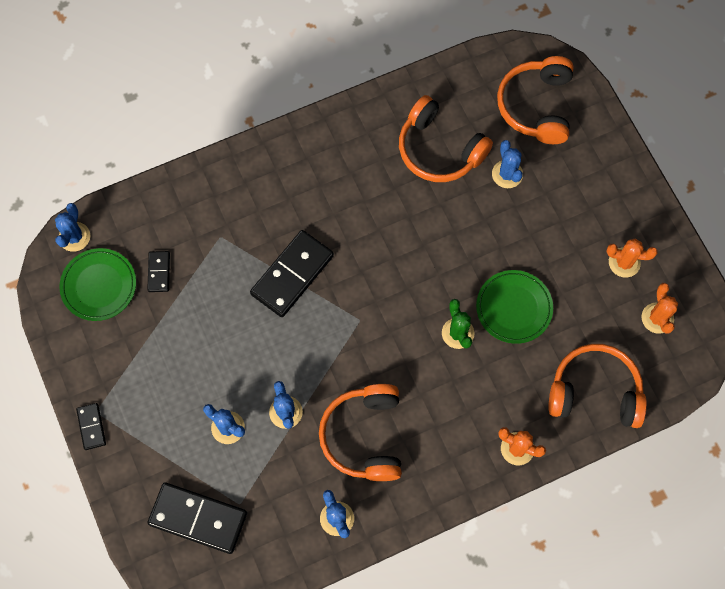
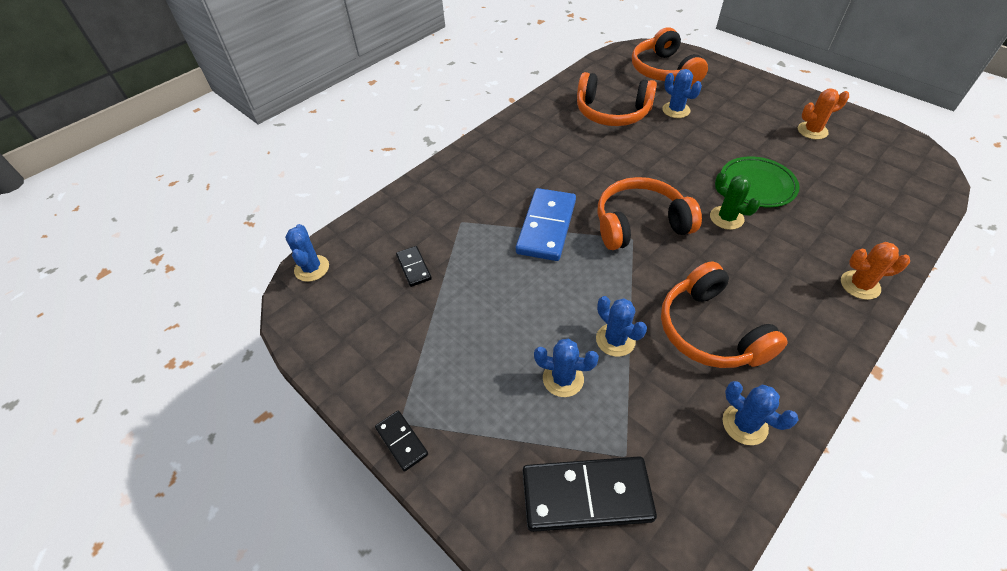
camera: 20 degrees left, 20 degrees down
green plate [59,248,136,321] -> none
black domino [250,230,334,317] -> blue domino [516,188,576,261]
orange headphones [548,344,647,428] -> orange headphones moved to [597,177,702,250]
orange cactus [641,283,678,334] -> none

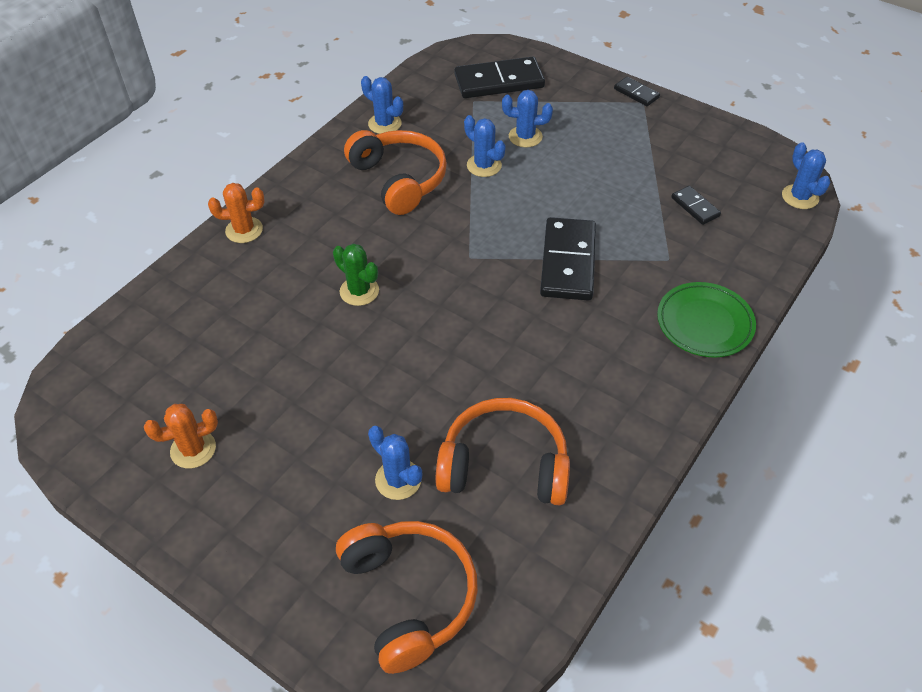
camera: 170 degrees right, 0 degrees up
blue domino [516,188,576,261] -> black domino [540,217,596,301]
orange headphones [597,177,702,250] -> none
green plate [721,156,799,208] -> green plate moved to [657,282,756,357]

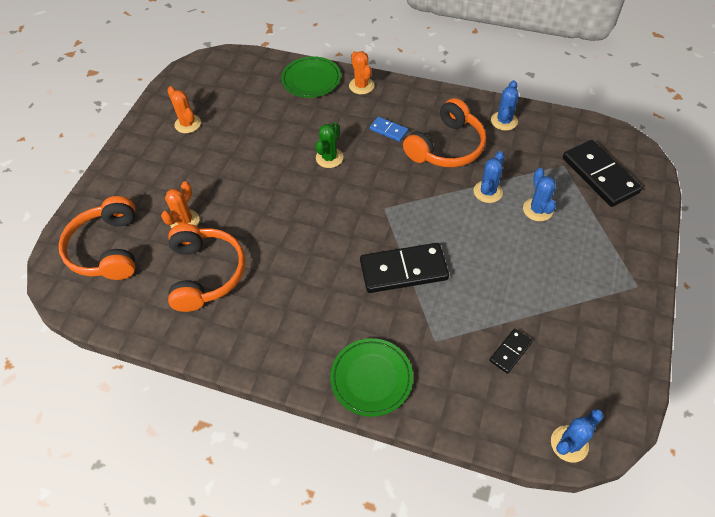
camera: 75 degrees right, 5 degrees up
orange headphones [336,521,478,674] -> orange headphones turned 120 degrees clockwise [58,196,135,280]
blue cactus [368,426,422,500] -> orange cactus [161,181,199,228]
black domino [614,76,660,106] -> none
none -> green plate [281,56,341,98]
none -> blue domino [370,117,408,142]

